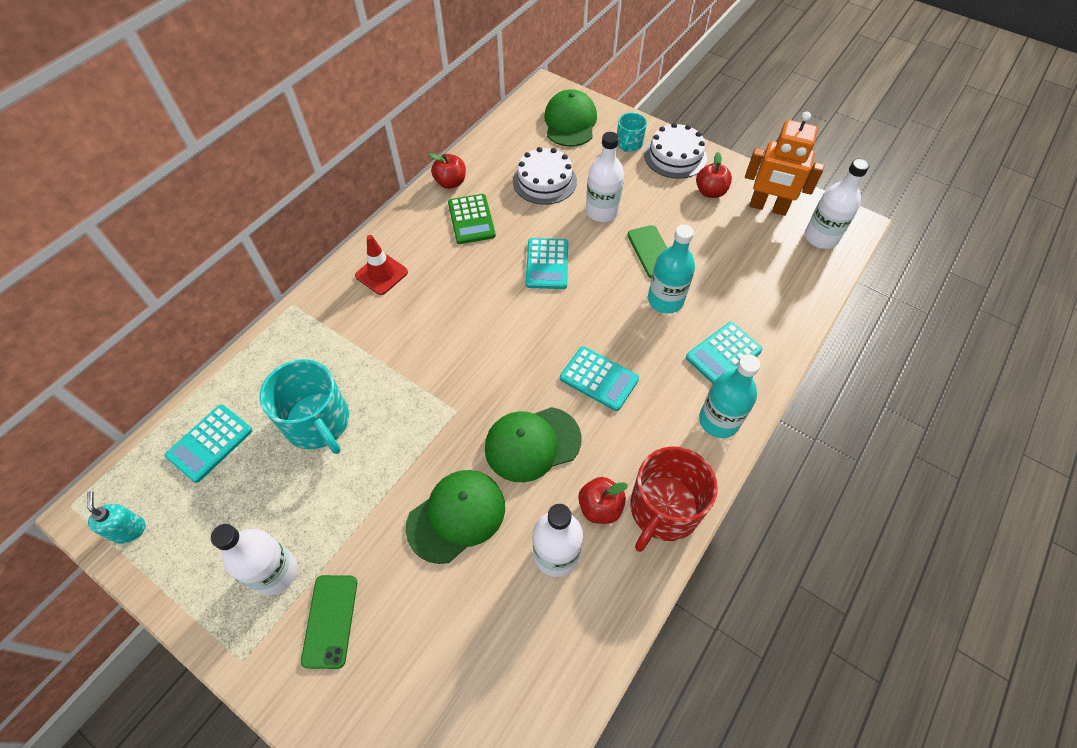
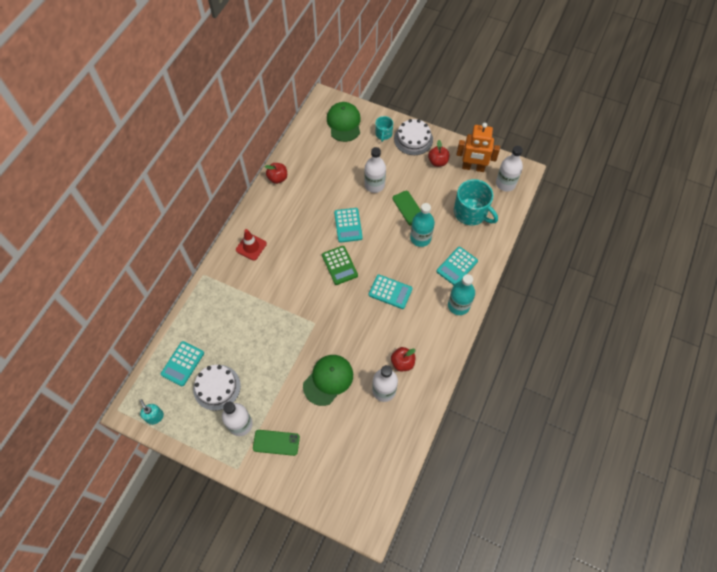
camera: 10 degrees left, 5 degrees up
turquoise mug [259,359,349,454] -> turquoise mug moved to [454,179,498,225]
green phone [301,575,357,669] -> green phone turned 75 degrees counterclockwise [253,430,300,456]
green calculator [448,194,496,244] -> green calculator moved to [322,246,358,285]
green cap [485,407,582,482] -> none
white cake [513,147,577,205] -> white cake moved to [193,365,241,411]
red mug [630,446,718,552] -> none

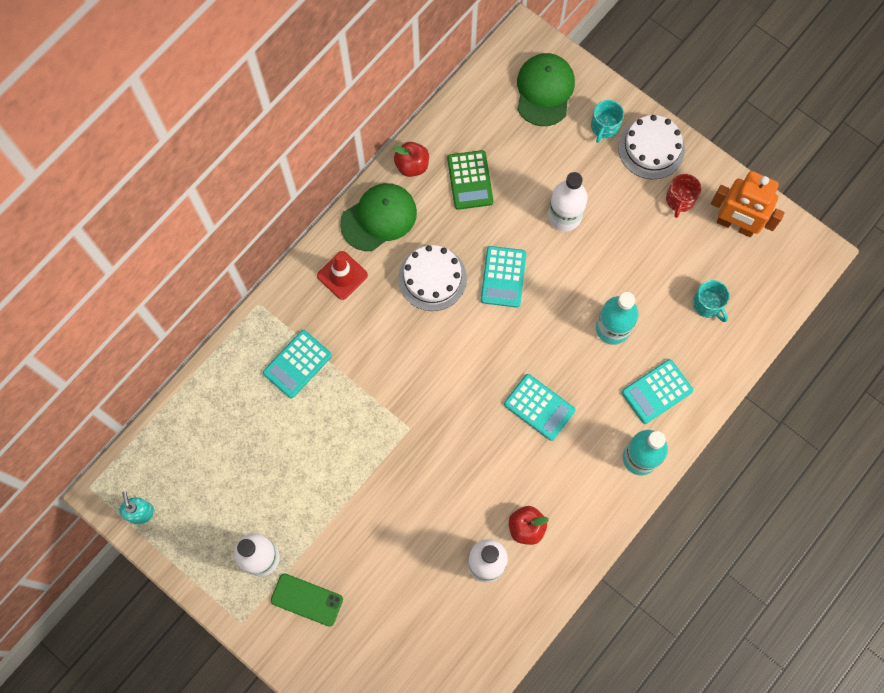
camera: 15 degrees right, 10 degrees up
turquoise calculator [161,341,204,386] -> turquoise calculator moved to [263,330,332,398]
white cake [193,365,241,411] -> white cake moved to [398,245,467,311]
green cap [303,355,353,406] -> green cap moved to [340,183,417,251]
green calculator [322,246,358,285] -> green calculator moved to [447,150,493,210]
green phone [392,191,421,226] -> none
red apple [428,140,449,167] -> red mug [666,174,701,218]
turquoise mug [454,179,498,225] -> turquoise mug [693,280,729,322], size x0.54
white bottle [496,146,523,191] -> none

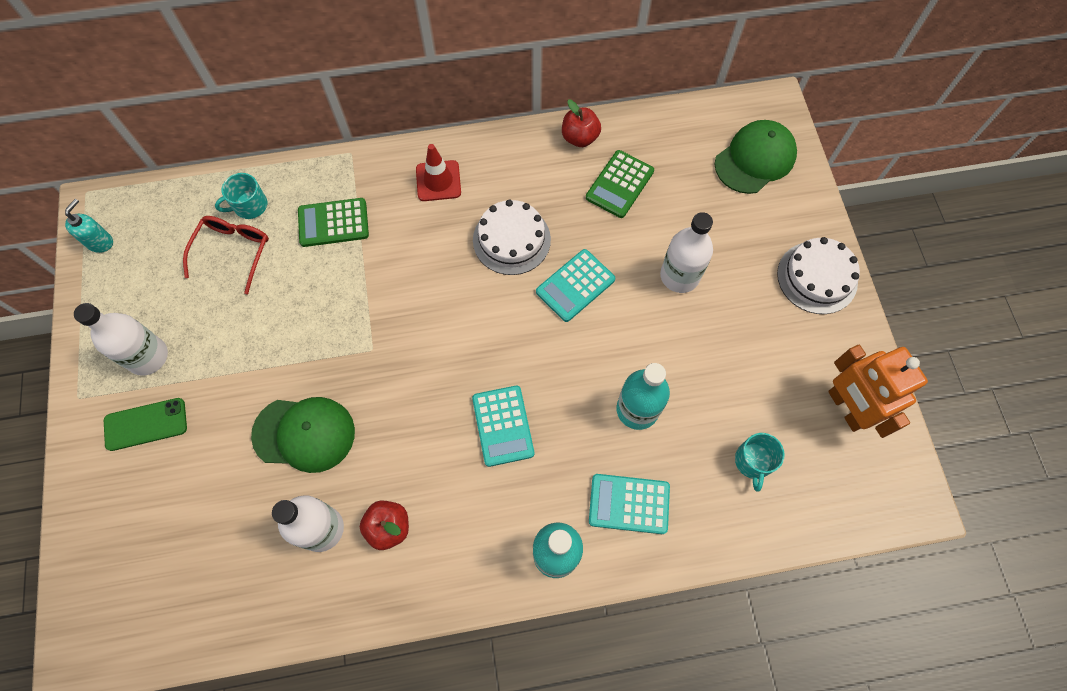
camera: 40 degrees right, 5 degrees down
turquoise calculator [263,330,332,398] -> green calculator [298,198,369,247]
green phone [271,573,343,627] -> green phone turned 75 degrees counterclockwise [104,398,187,451]
green cap [340,183,417,251] -> green cap moved to [251,397,355,473]
turquoise mug [591,100,624,143] -> turquoise mug moved to [215,173,267,219]
red mug [666,174,701,218] -> none
none -> red glasses [183,216,269,294]

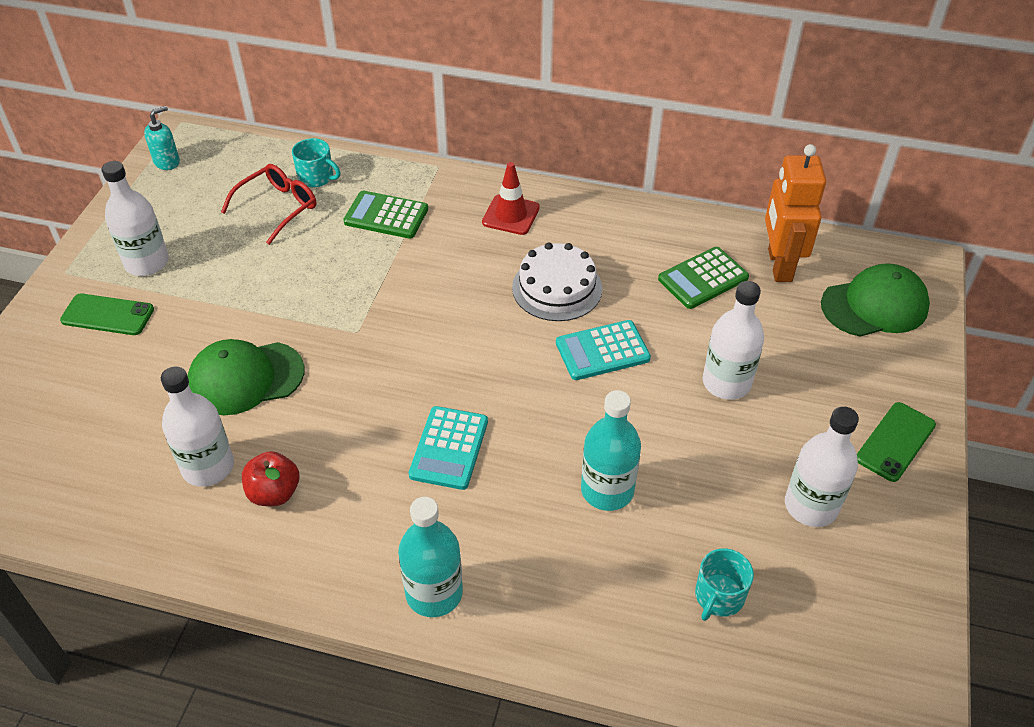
camera: 25 degrees right, 20 degrees down
turquoise mug [215,173,267,219] -> turquoise mug turned 150 degrees counterclockwise [292,138,340,187]
green cap [251,397,355,473] -> green cap turned 135 degrees clockwise [187,339,304,416]
red apple [562,100,601,147] -> none
turquoise calculator [589,474,670,534] -> none
white cake [777,237,860,314] -> green phone [857,402,936,482]
orange robot [828,345,928,438] -> orange robot moved to [765,144,826,282]
none -> white bottle [785,406,859,527]

